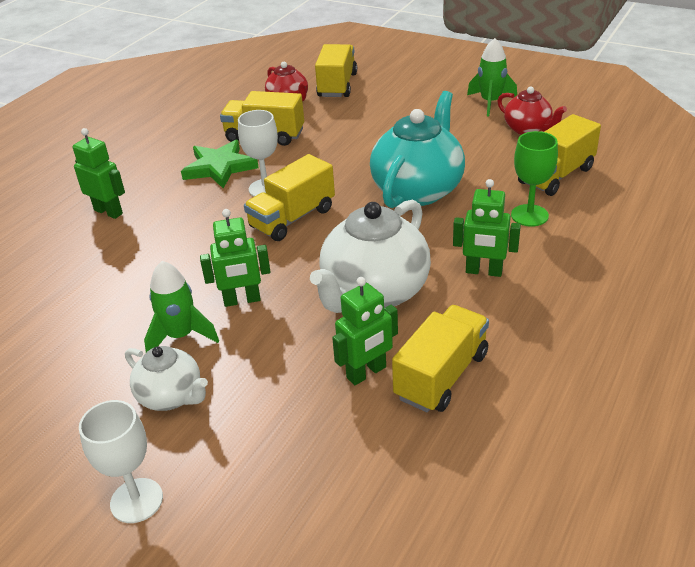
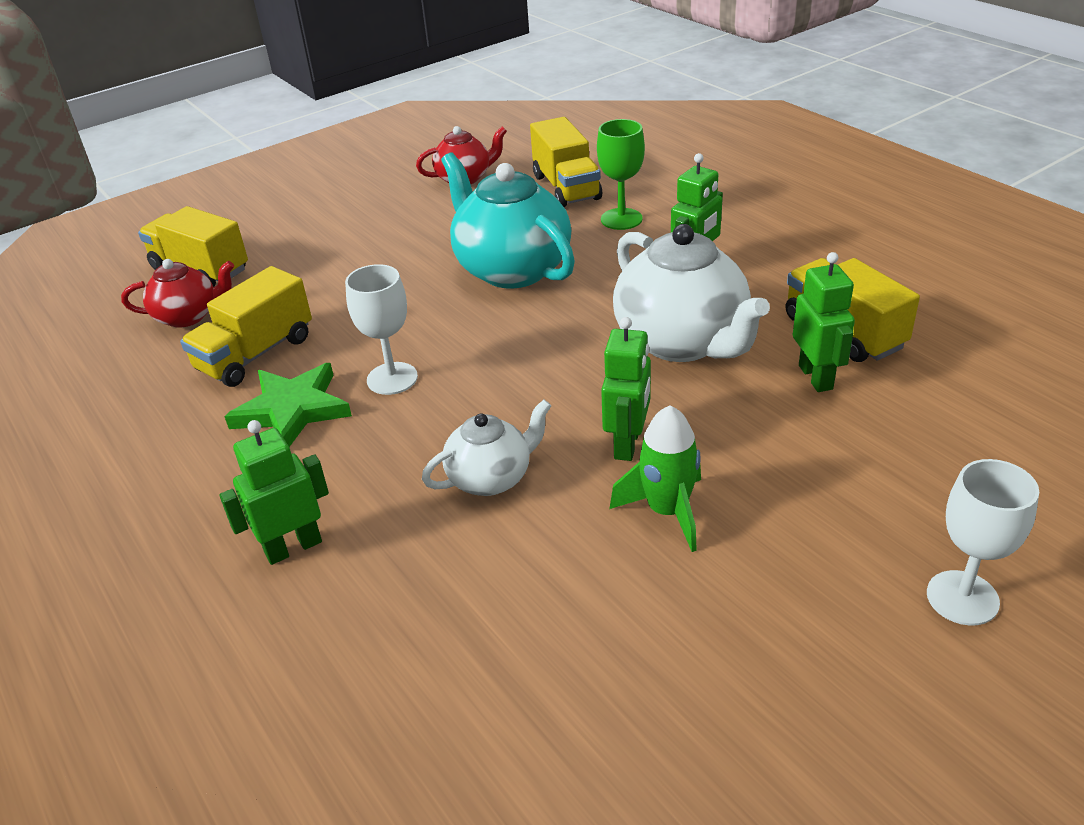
camera: 65 degrees left, 0 degrees up
white teapot [125,346,208,411] -> white teapot moved to [422,400,551,496]
yellow truck [244,154,335,241] -> none
green rocket [467,38,517,116] -> none

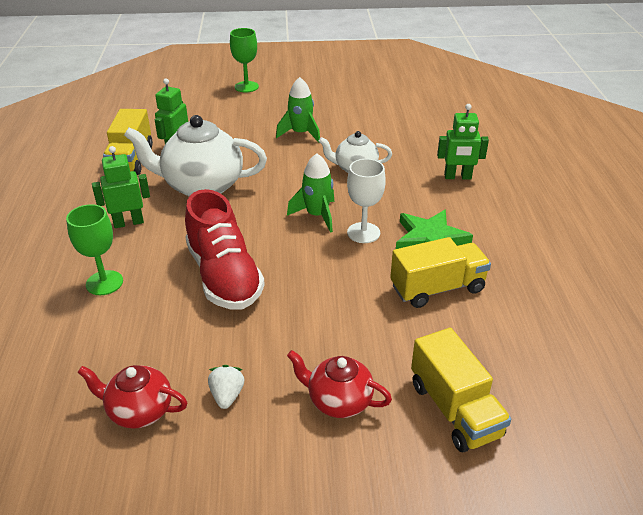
camera: 150 degrees left, 0 degrees up
red teapot [121,259,234,328] -> red teapot moved to [287,350,392,418]
turquoise teapot [441,152,575,288] -> red shoe [185,189,265,310]
yellow truck [530,117,602,207] -> none
green robot [601,317,651,461] -> none
white teapot [613,224,770,362] -> white teapot turned 90 degrees counterclockwise [124,115,267,196]
white goblet [927,459,1039,626] -> green goblet [230,28,259,92]
none -> white strawberry [208,365,244,409]
none -> green rocket [287,153,334,233]

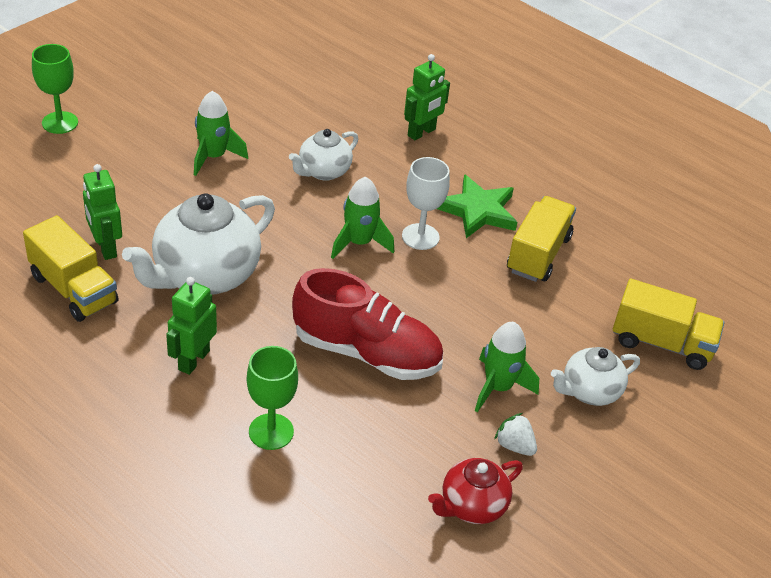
camera: 50 degrees left, 5 degrees up
red teapot [287,350,392,418] -> white teapot [551,347,640,406]
none -> green rocket [475,322,539,412]

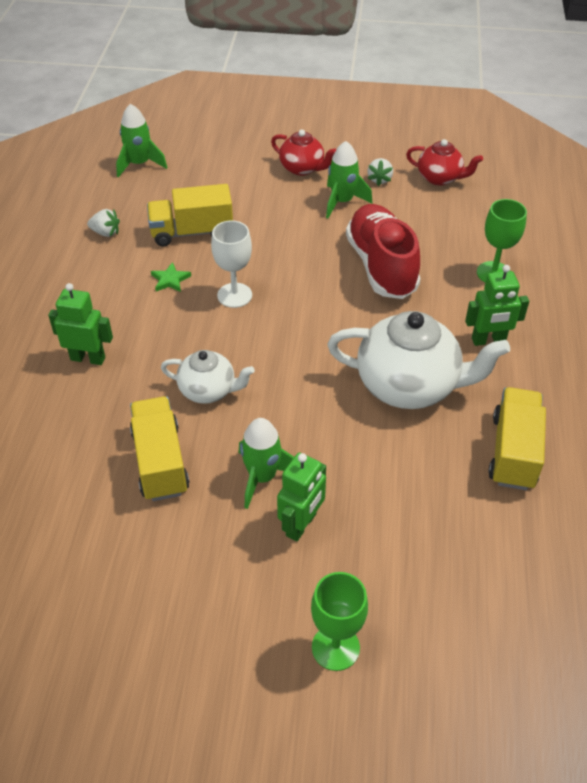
camera: 120 degrees left, 5 degrees up
green robot [83,164,122,260] -> green robot moved to [277,452,326,541]
green rocket [331,177,394,259] -> green rocket moved to [116,104,168,178]
green star [437,174,517,238] -> green star [151,262,191,292], size x0.51
white teapot [551,347,640,406] -> red teapot [271,130,336,176]
yellow truck [613,279,724,370] -> yellow truck moved to [130,397,190,501]
none -> white strawberry [87,209,120,237]

